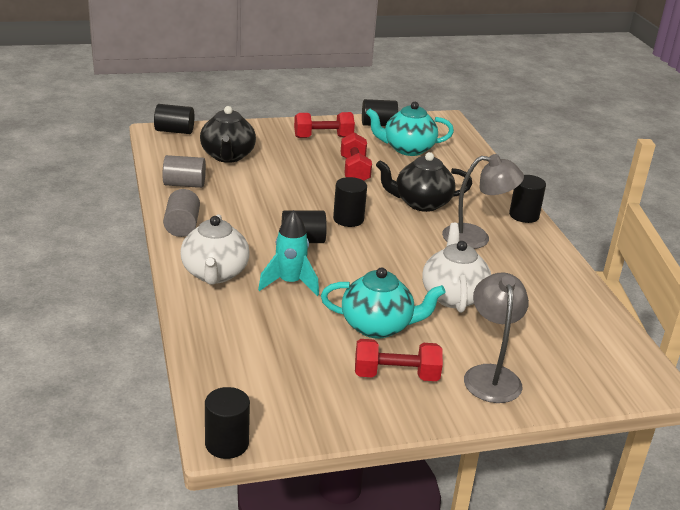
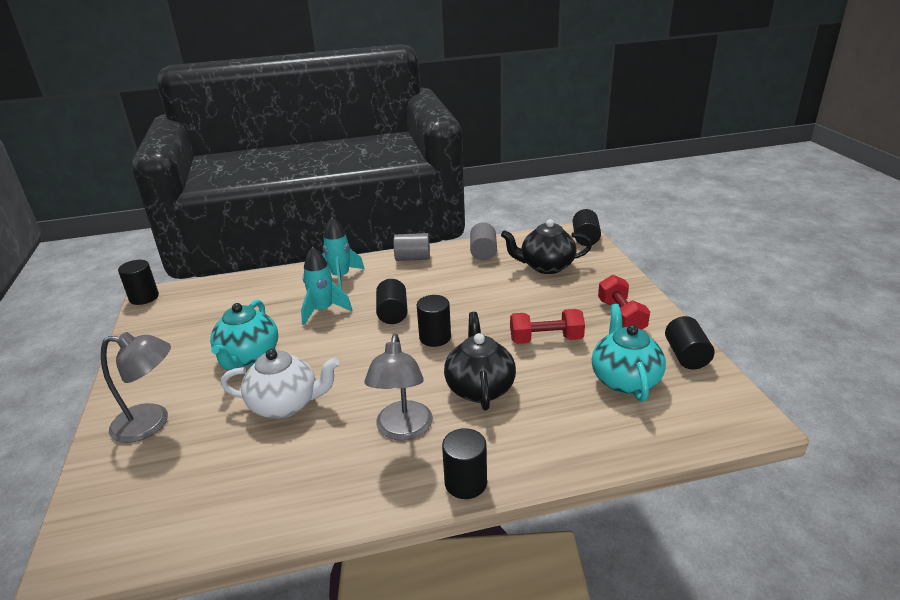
camera: 95 degrees right, 0 degrees up
white teapot [181,214,250,285] -> turquoise rocket [322,217,365,290]
red dumbbell [355,339,443,381] -> none

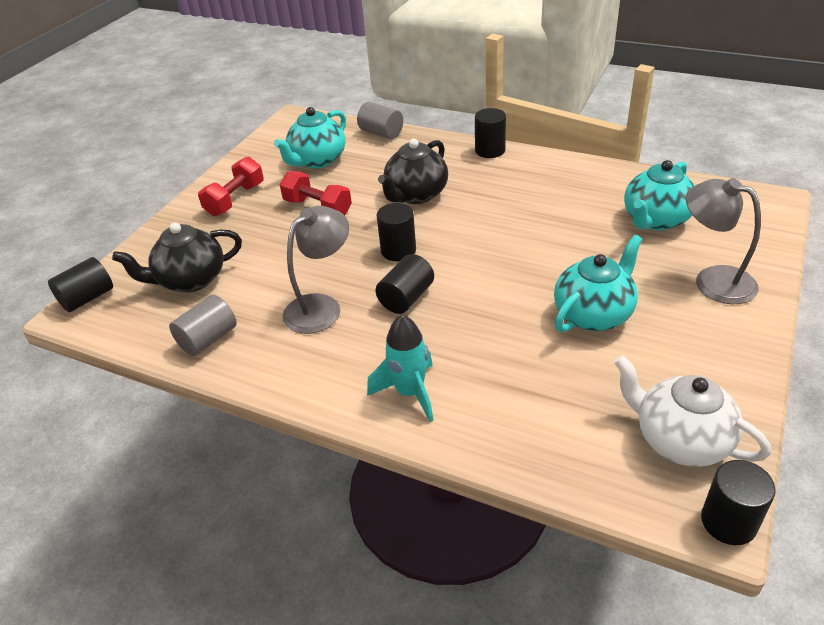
camera: 140 degrees left, 10 degrees up
white teapot [221,349,339,419] -> white teapot moved to [614,355,771,467]
turquoise rocket [301,247,352,325] -> none
grey lamp [364,334,433,441] -> grey lamp moved to [283,206,349,334]
grey cylinder [394,233,430,261] -> grey cylinder moved to [357,102,403,139]
black teapot [501,219,592,274] -> black teapot turned 120 degrees clockwise [112,222,242,292]
black cylinder [665,316,715,370] -> none
none -> turquoise teapot [624,160,695,230]

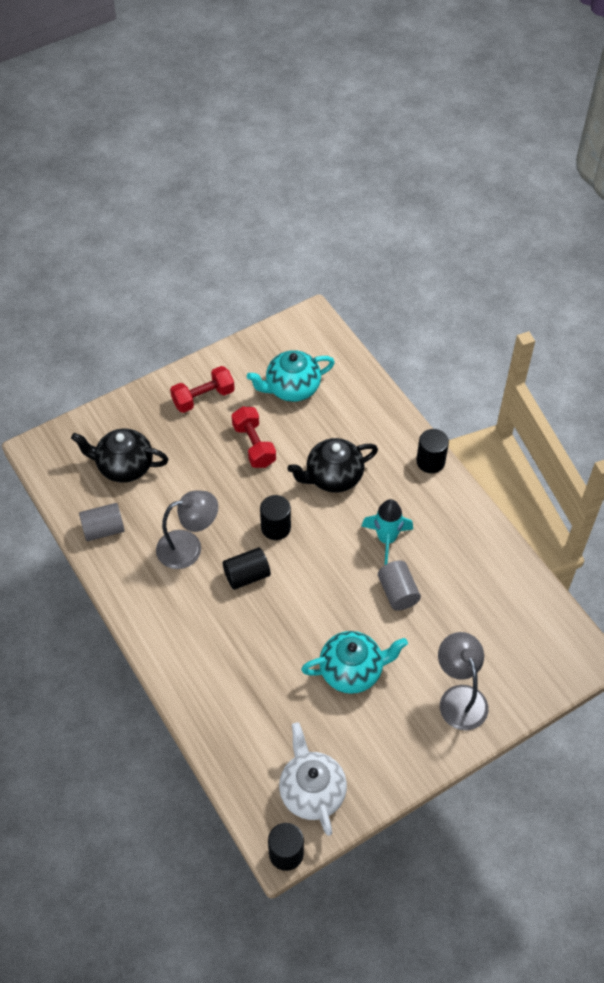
camera: 30 degrees right, 15 degrees up
black cylinder [48,257,113,312] -> none
grey cylinder [357,102,403,139] -> grey cylinder moved to [378,560,421,611]
turquoise rocket [367,315,434,422] -> turquoise rocket moved to [361,499,413,565]
turquoise teapot [624,160,695,230] -> none

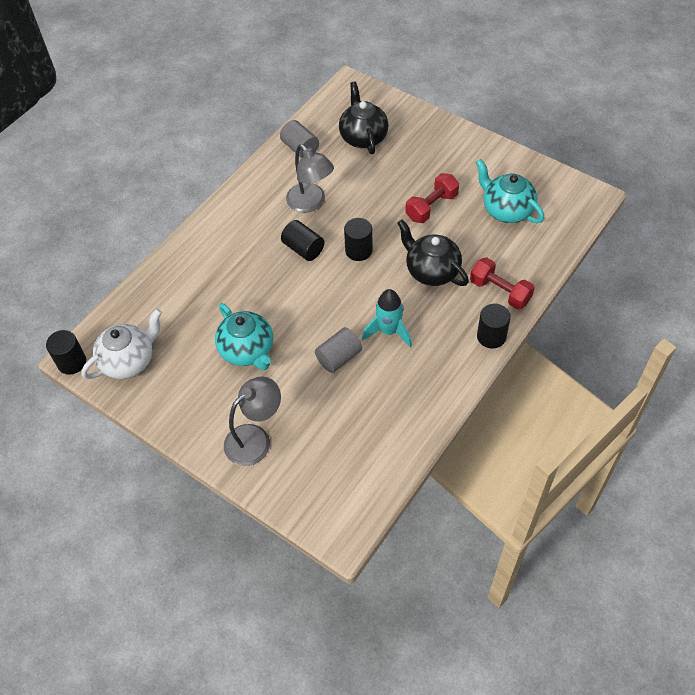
camera: 70 degrees right, 0 degrees up
red dumbbell [170,366,235,413] -> red dumbbell moved to [470,257,535,310]

